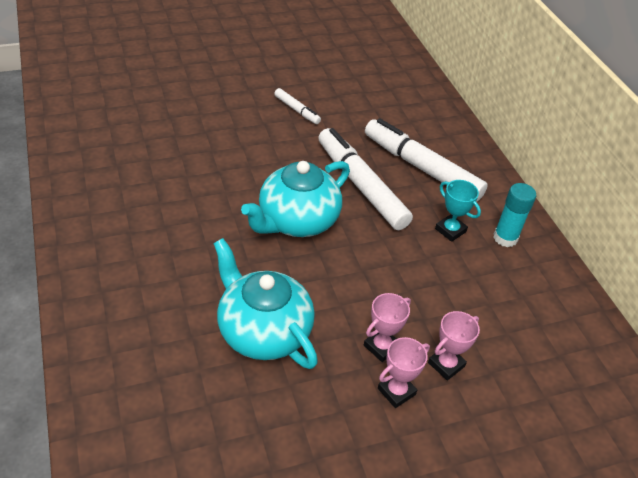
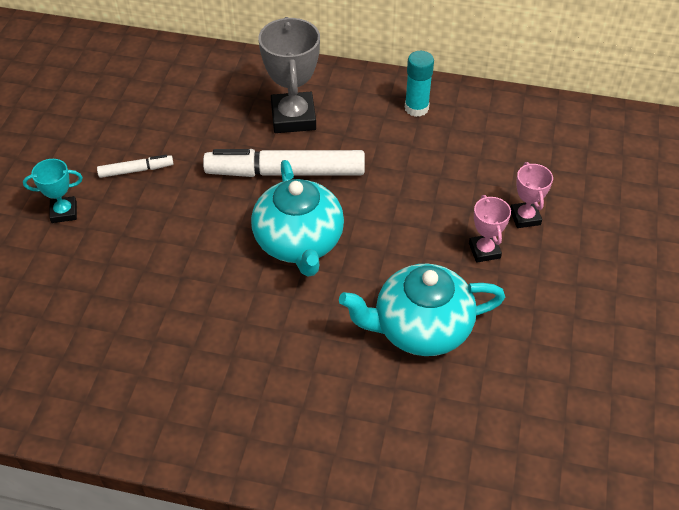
camera: 55 degrees left, 5 degrees up
white marker [365,118,488,202] -> grey trophy [258,17,320,133]
pink trophy [378,337,430,408] -> none
turquoise trophy [435,180,481,242] -> turquoise trophy moved to [23,159,83,223]

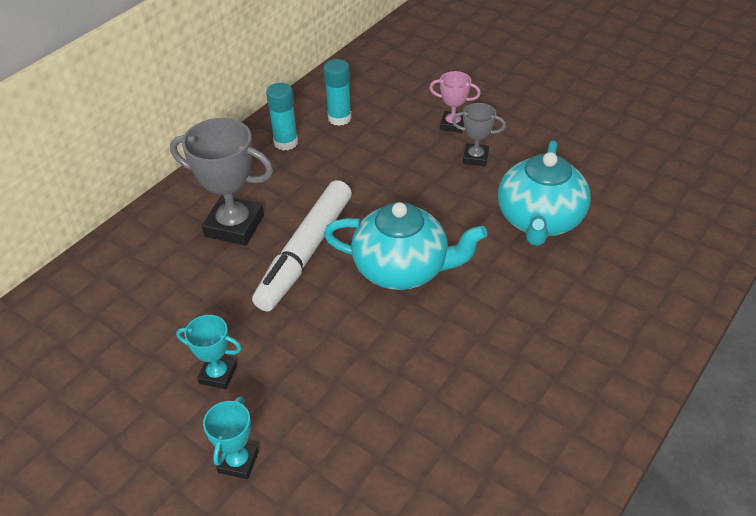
camera: 65 degrees left, 5 degrees down
white marker [97,155,174,178] -> turquoise trophy [176,315,242,389]
pink trophy [469,195,511,263] -> grey trophy [452,103,506,166]
none -> turquoise glue stick [324,59,352,126]

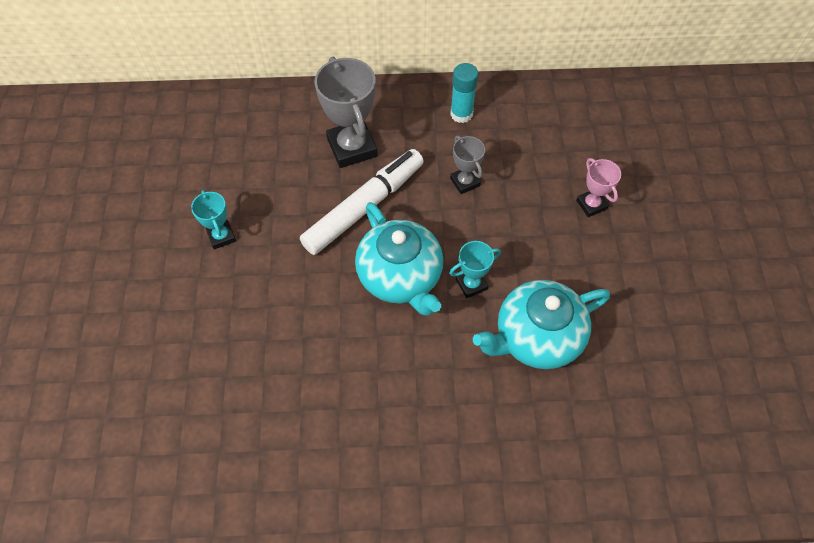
camera: 50 degrees right, 15 degrees up
turquoise trophy [203,396,259,479] -> turquoise trophy moved to [449,241,501,298]
white marker [252,180,352,311] -> white marker turned 150 degrees clockwise [300,149,424,255]
turquoise glue stick [324,59,352,126] -> none
grey trophy [452,103,506,166] -> grey trophy moved to [450,136,485,194]

